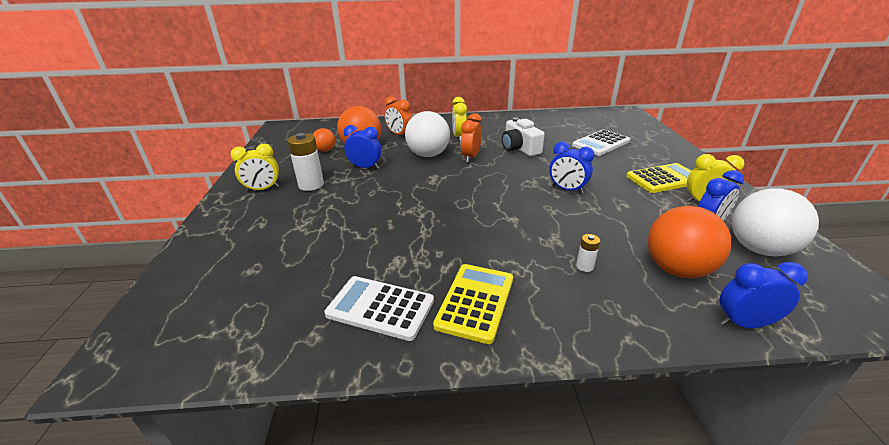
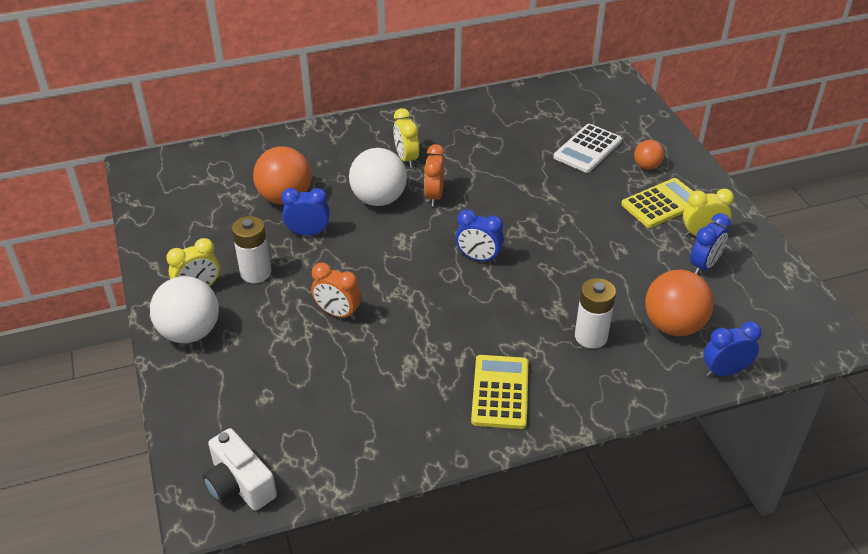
camera: 15 degrees left, 10 degrees up
orange ball [313,128,335,152] -> orange ball moved to [634,140,664,170]
white calculator [324,276,434,341] -> none
orange clock [385,96,412,135] -> orange clock moved to [311,263,361,320]
white camera [502,117,545,156] -> white camera moved to [203,428,277,511]
blue clock [549,142,595,194] -> blue clock moved to [455,209,504,263]
white battery [576,234,600,272] -> white battery [575,278,616,349], size x1.98
white ball [732,188,819,256] -> white ball moved to [150,276,219,343]

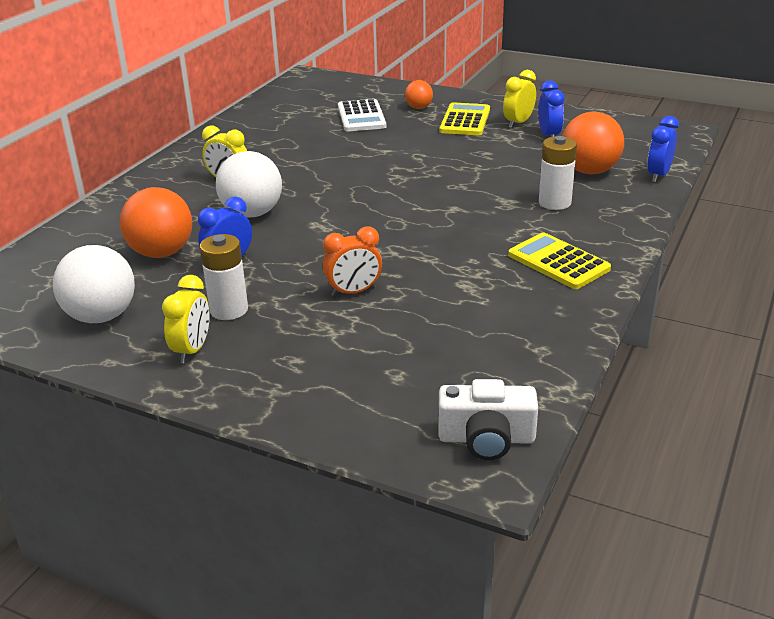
camera: 45 degrees left, 10 degrees down
white ball [150,276,219,343] -> white ball moved to [53,245,135,323]
orange clock [424,144,445,206] -> none
blue clock [455,209,504,263] -> none

